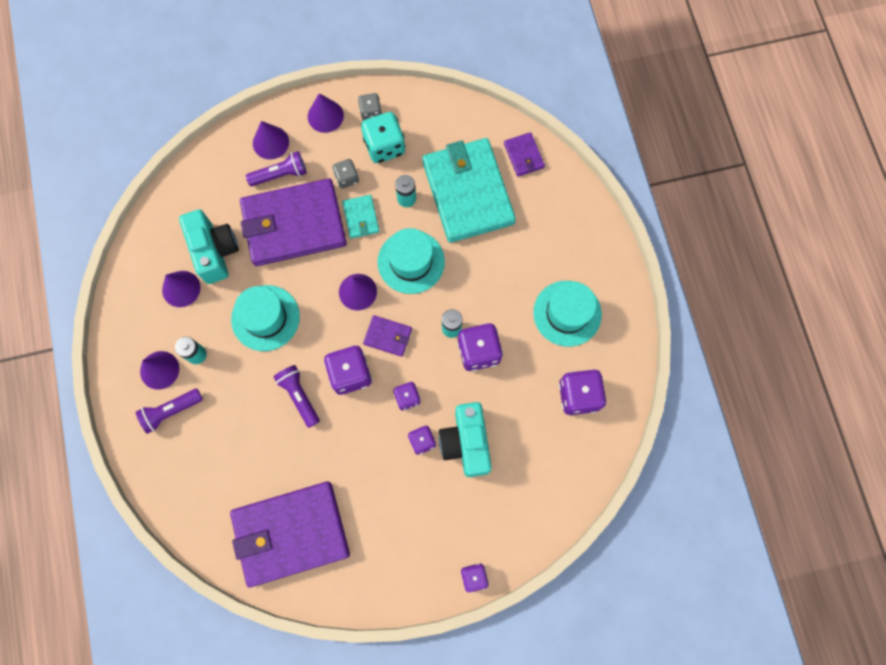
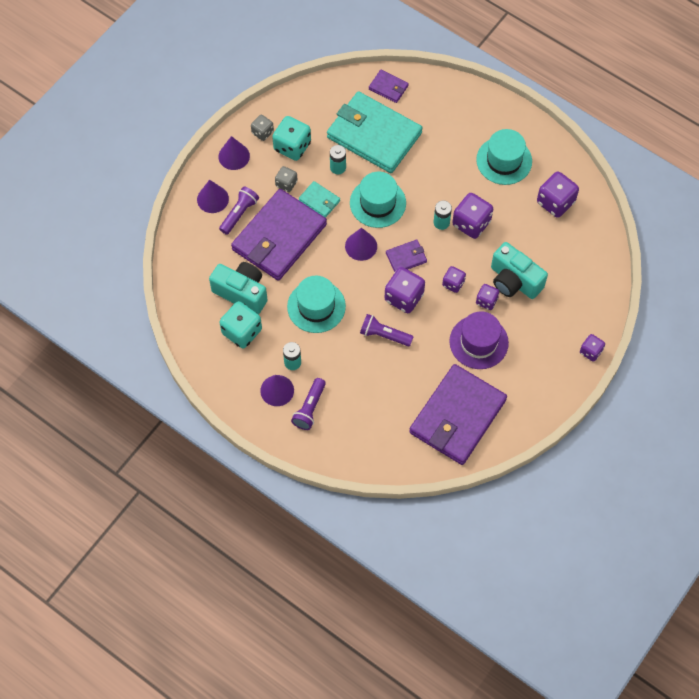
camera: 40 degrees left, 10 degrees down
purple cone [162,271,201,307] -> turquoise dice [219,301,262,348]
none -> purple hat [449,311,509,369]

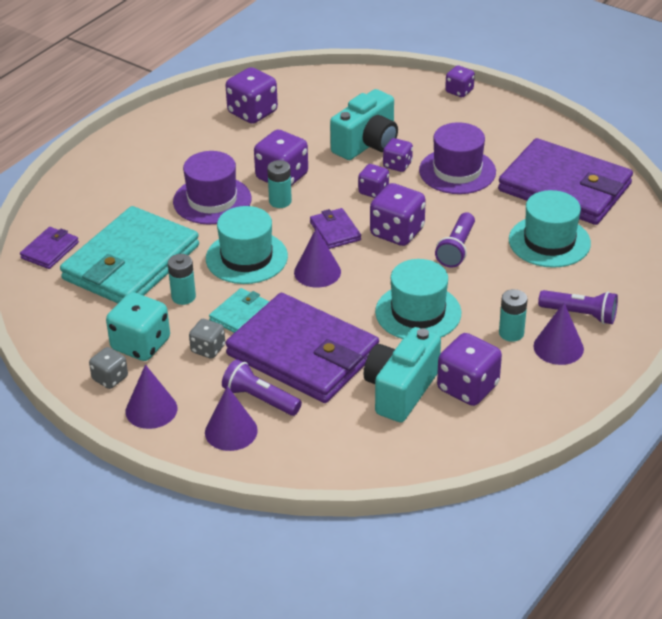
camera: 90 degrees left, 25 degrees down
turquoise dice [219,301,262,348] -> purple dice [437,333,502,406]
turquoise hat [476,129,532,185] -> turquoise hat moved to [509,190,591,268]
none -> purple hat [173,151,251,224]

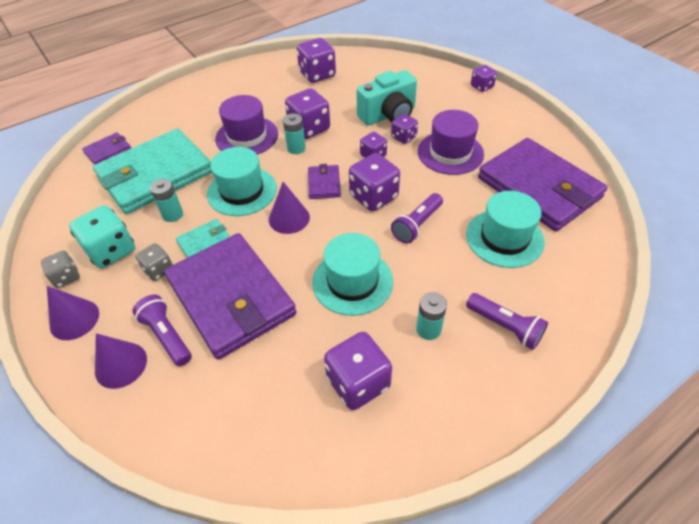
camera: 20 degrees right, 10 degrees up
turquoise camera [364,327,441,422] -> none
purple cone [534,303,584,365] -> none

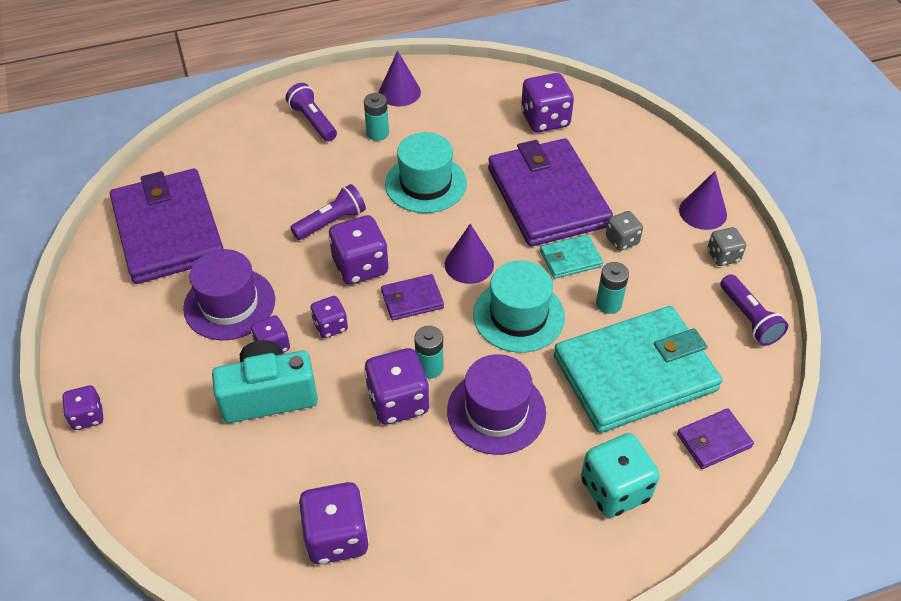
camera: 165 degrees left, 0 degrees up
turquoise dice [69,205,135,268] -> turquoise dice moved to [581,433,660,518]
purple cone [95,333,147,389] -> purple cone moved to [379,50,421,106]
purple flashlight [132,295,192,366] -> purple flashlight moved to [720,274,788,346]
purple wallet [308,164,341,199] -> purple wallet turned 60 degrees clockwise [381,274,444,321]
purple dice [324,332,392,410] -> purple dice moved to [521,73,574,132]
turquoise hat [466,191,544,268] -> none

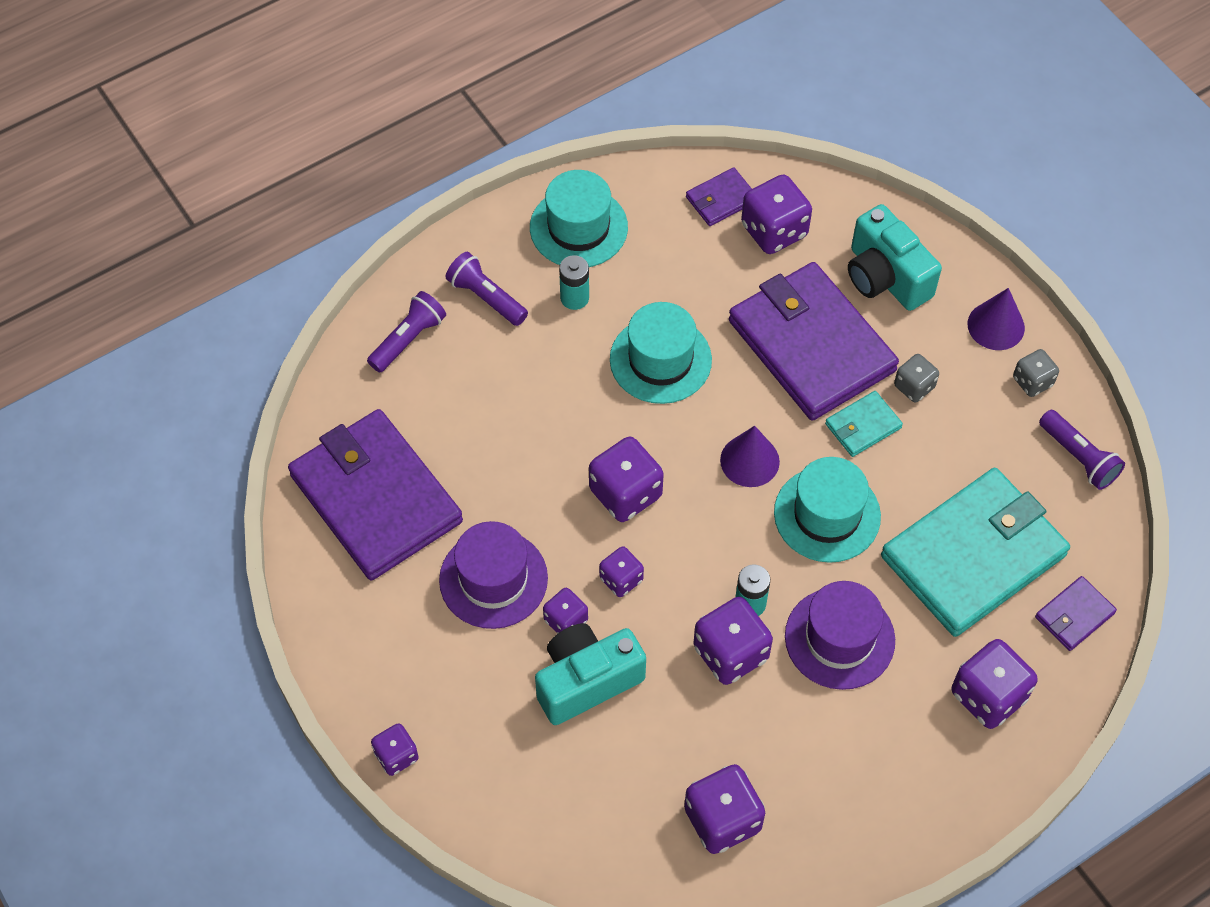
camera: 15 degrees left, 10 degrees up
purple flashlight [290,184,366,240] -> purple flashlight moved to [367,291,446,373]
purple cone [379,50,421,106] -> turquoise hat [530,170,628,267]
purple wallet [381,274,444,321] -> purple wallet moved to [686,167,752,226]
turquoise dice [581,433,660,518] -> purple dice [951,639,1038,729]
turquoise battery [596,262,629,314] -> none
none -> turquoise camera [848,204,942,311]

